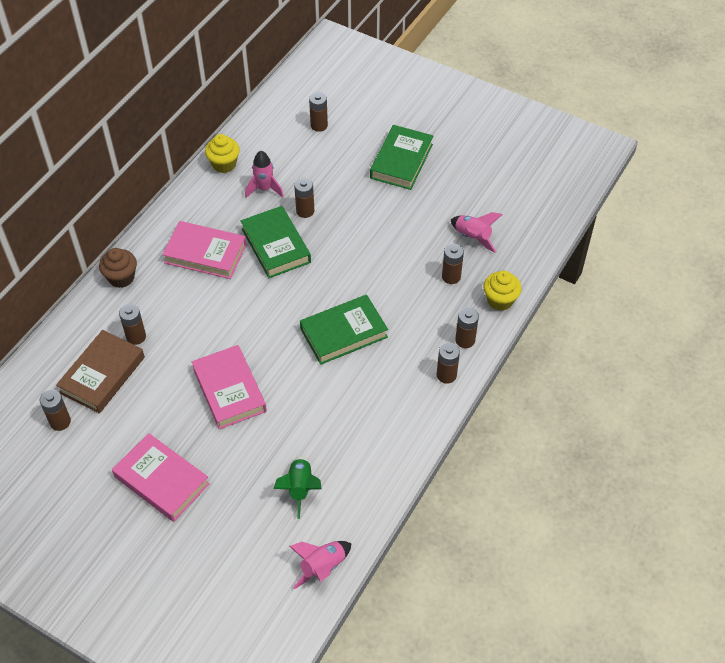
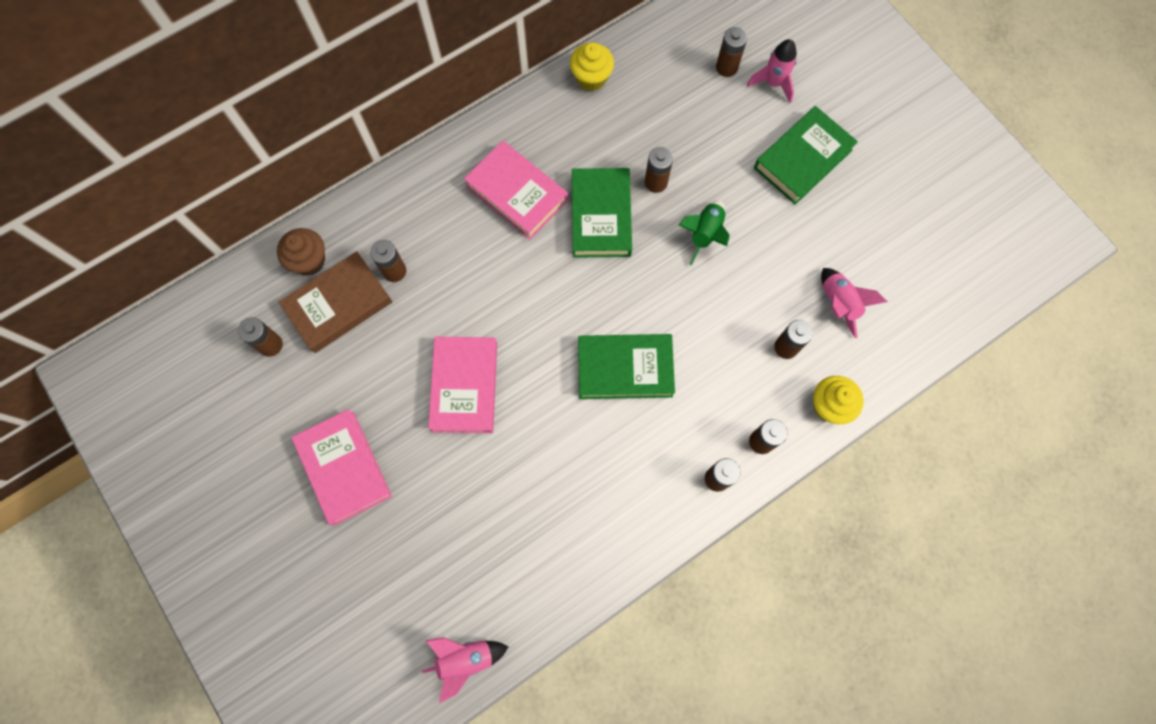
camera: 25 degrees right, 20 degrees up
brown cupcake [99,248,137,288] -> brown cupcake moved to [277,228,325,276]
pink rocket [245,151,284,198] -> pink rocket moved to [747,39,797,103]
green rocket [274,455,322,519] -> green rocket moved to [679,200,730,266]

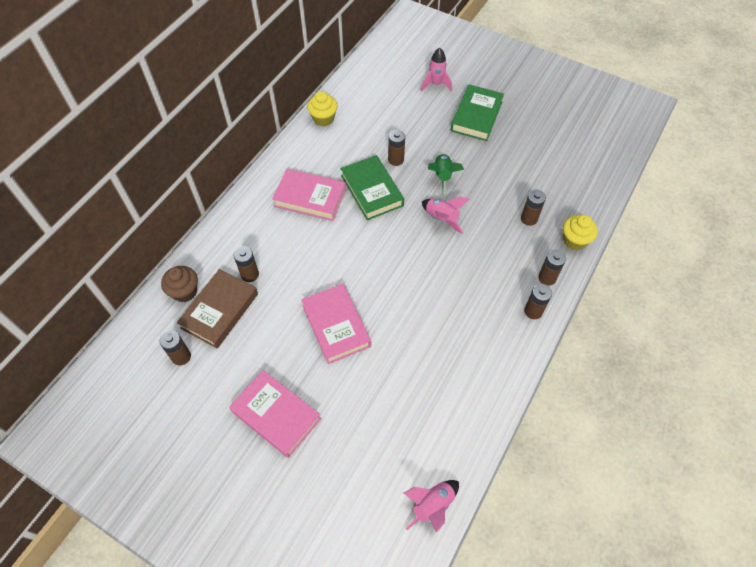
camera: 25 degrees left, 15 degrees down
green book [578,334,675,399] -> none
brown battery [716,27,747,77] -> none
pink rocket [821,268,888,339] -> pink rocket moved to [422,197,470,234]

